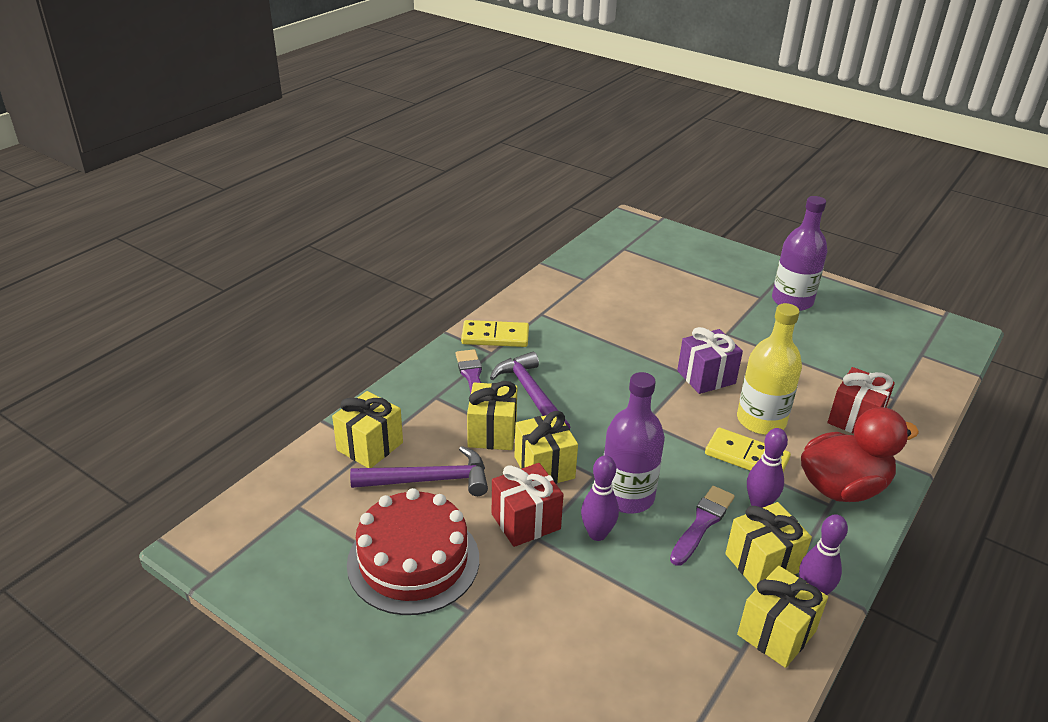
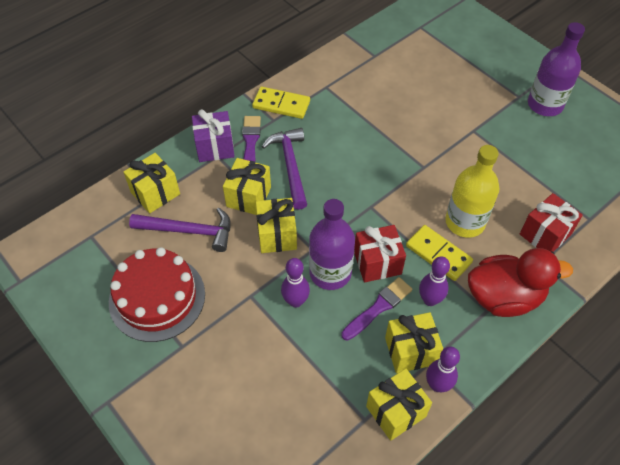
camera: 15 degrees right, 20 degrees up
red gift [492,463,564,547] -> red gift moved to [354,225,406,283]
purple gift [677,327,743,394] -> purple gift moved to [192,109,235,162]

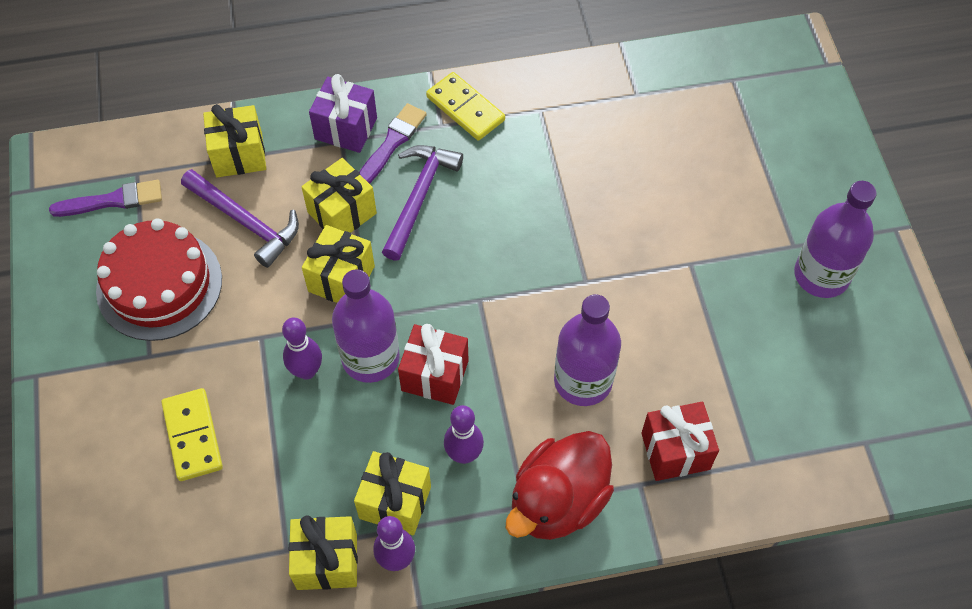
camera: 30 degrees right, 5 degrees up
purple brush [341,277,412,340] -> purple brush moved to [49,180,162,217]
yellow domino [406,225,473,281] -> yellow domino moved to [161,388,223,481]
yellow bottle [445,145,499,238] -> purple bottle [554,294,621,406]
red duck [468,248,573,317] -> red duck turned 105 degrees clockwise [506,431,614,540]

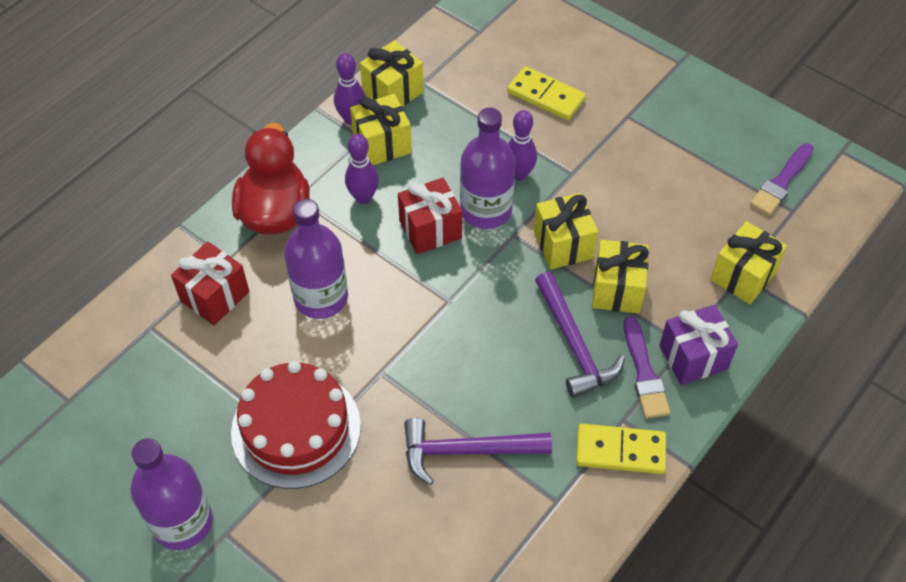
camera: 140 degrees right, 5 degrees down
red cake [96,218,222,341] -> red cake moved to [231,361,361,489]
purple hammer [181,169,299,268] -> purple hammer moved to [404,418,552,485]

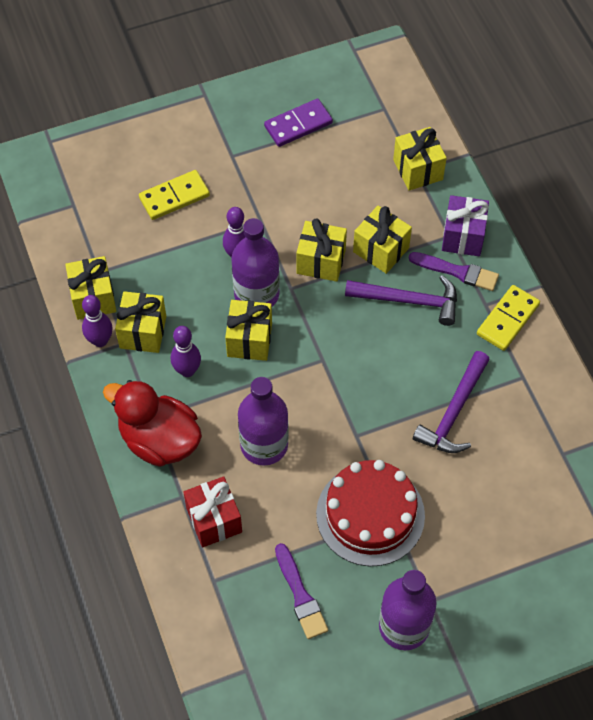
camera: 60 degrees left, 5 degrees up
red gift [398,178,462,254] -> yellow gift [225,300,272,361]
purple brush [750,143,814,215] -> purple brush moved to [275,543,328,639]
none -> purple domino [264,98,333,147]

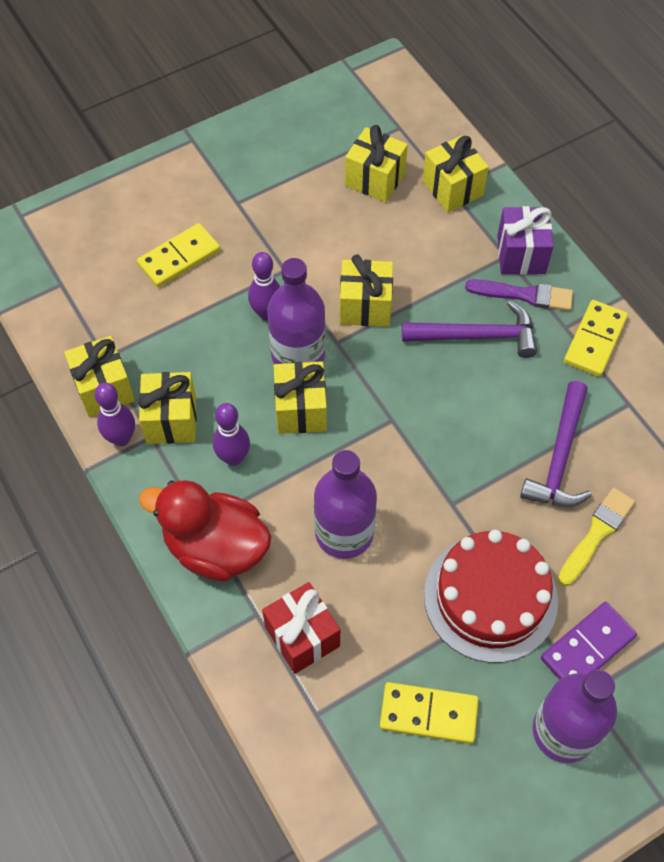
camera: 10 degrees left, 0 degrees up
purple domino [264,98,333,147] -> purple domino moved to [541,602,637,680]
purple brush [275,543,328,639] -> yellow domino [380,682,479,744]
yellow gift [353,206,412,274] -> yellow gift moved to [345,125,408,202]
none -> yellow brush [558,487,635,586]

